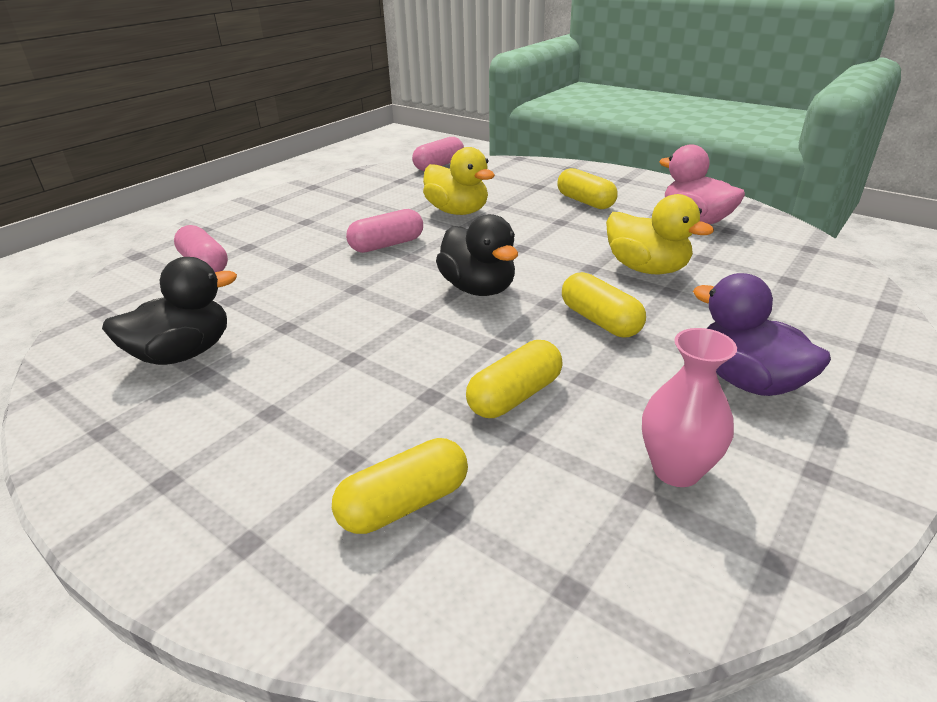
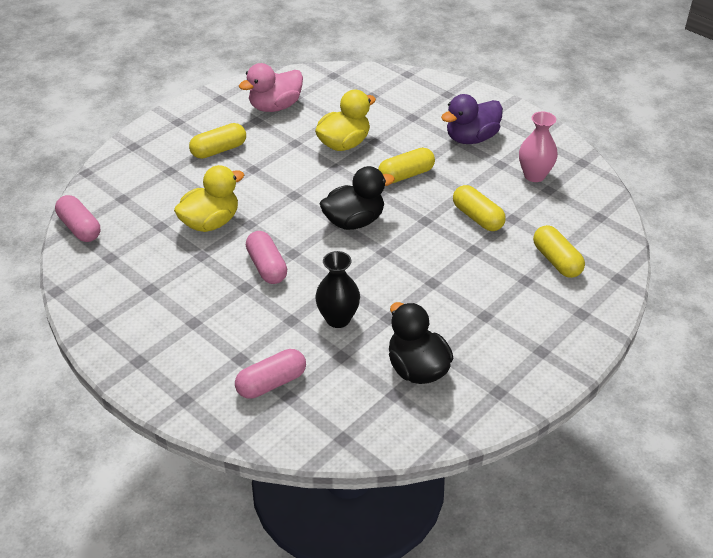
camera: 85 degrees left, 10 degrees up
none -> black vase [315,251,360,328]

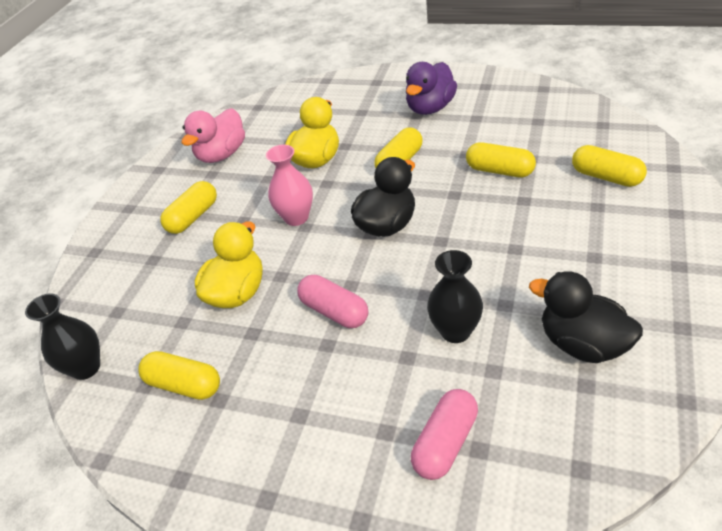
camera: 20 degrees left, 0 degrees up
pink capsule [55,195,100,242] -> black vase [25,293,100,380]
pink vase [519,112,558,182] -> pink vase moved to [266,145,313,226]
none -> yellow capsule [138,351,220,400]

